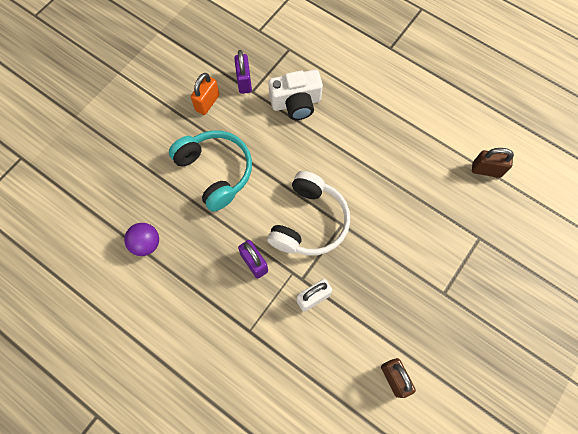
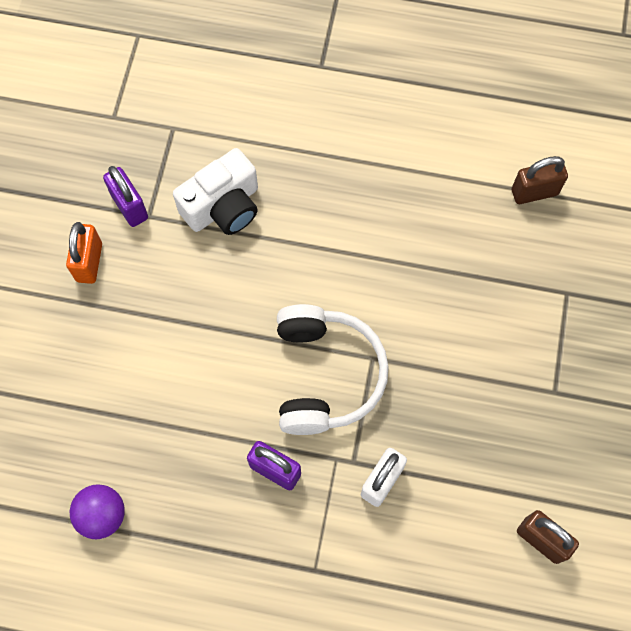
camera: 25 degrees left, 0 degrees up
turquoise headphones [169,130,252,212] -> none

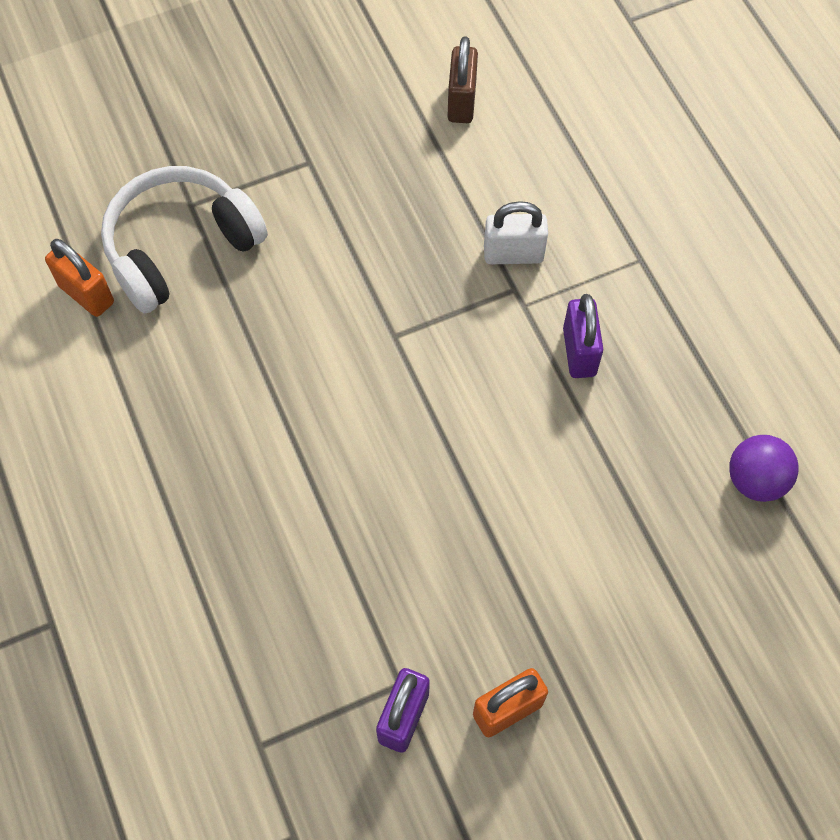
camera: 125 degrees left, 5 degrees down
white camera [173,148,258,235] -> none
white headphones [277,304,389,435] -> white headphones moved to [101,166,268,313]
brown padlock [512,156,568,204] -> orange padlock [45,239,114,317]

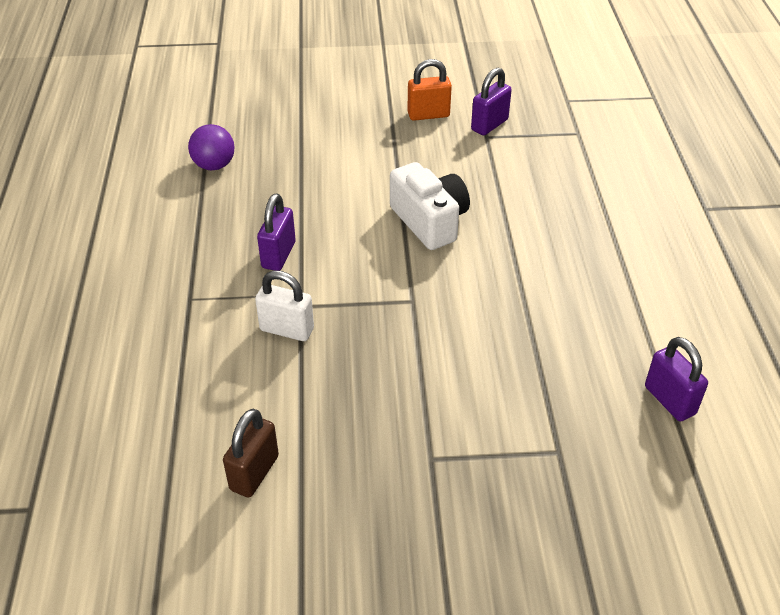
camera: 160 degrees left, 20 degrees down
orange padlock [45,239,114,317] -> purple padlock [645,337,708,421]
white headphones [101,166,268,313] -> none
none -> white camera [390,162,470,250]

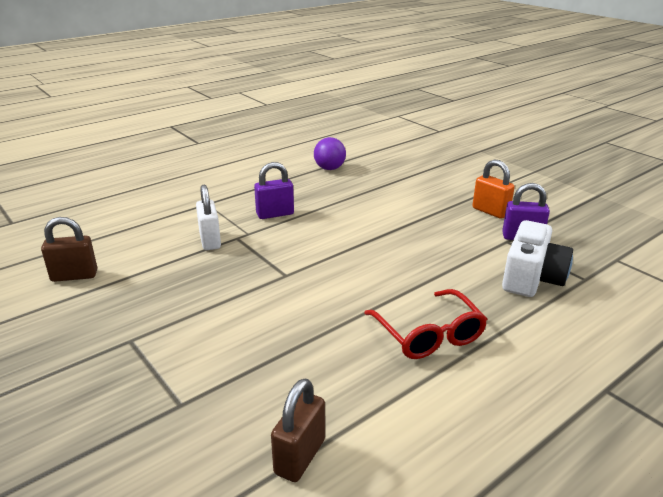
camera: 55 degrees right, 15 degrees down
white camera [390,162,470,250] -> white camera moved to [502,220,573,297]
purple padlock [645,337,708,421] -> brown padlock [271,378,325,482]
none -> red glasses [365,289,487,359]

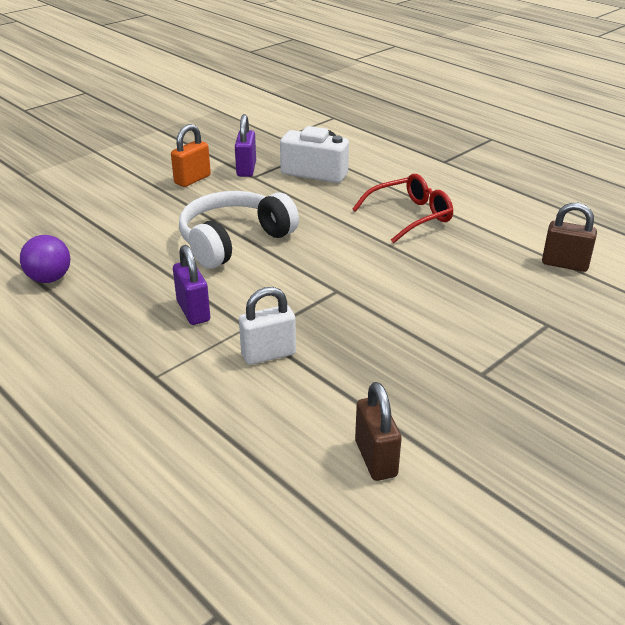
camera: 95 degrees left, 5 degrees up
none -> white headphones [179,191,299,269]

